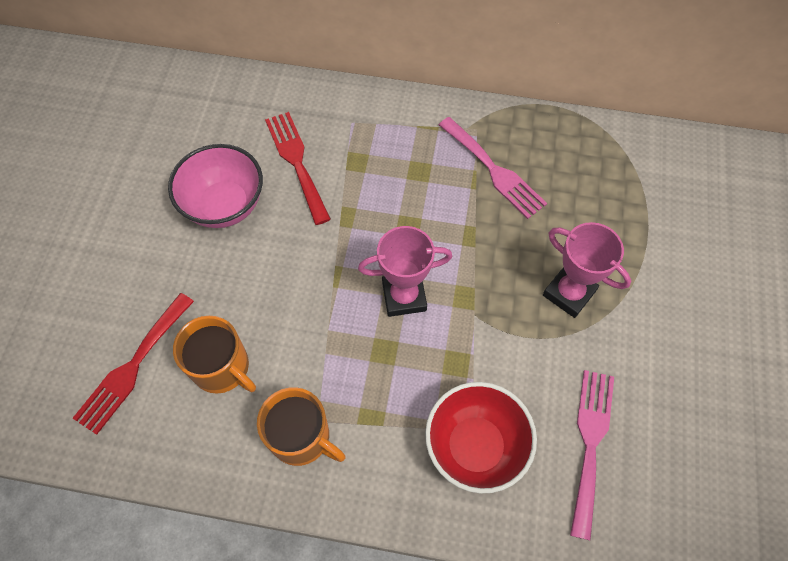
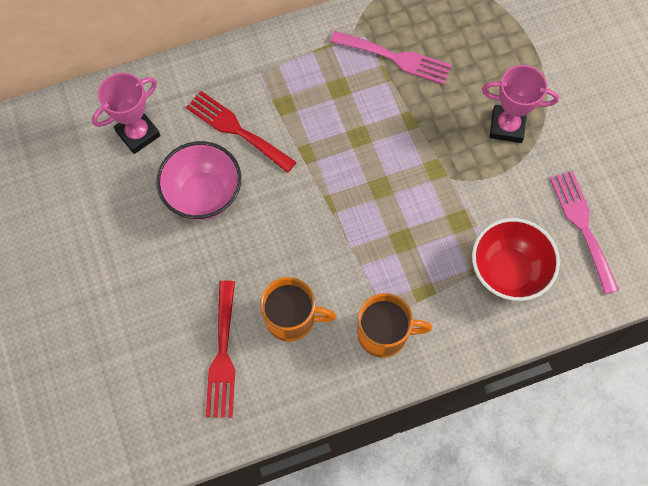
camera: 30 degrees left, 5 degrees up
pink trophy [358,226,452,317] -> pink trophy moved to [92,73,161,154]

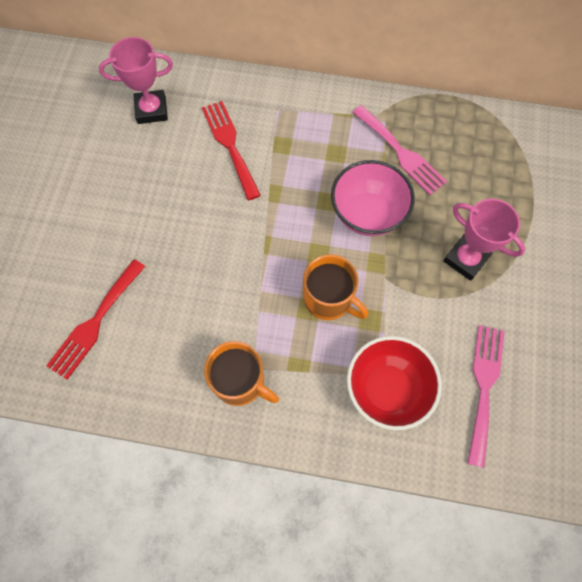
camera: 30 degrees right, 0 degrees up
pink bowl [156,141,241,220] -> pink bowl moved to [331,160,415,236]
orange mug [260,277,336,341] -> orange mug moved to [303,254,368,320]

